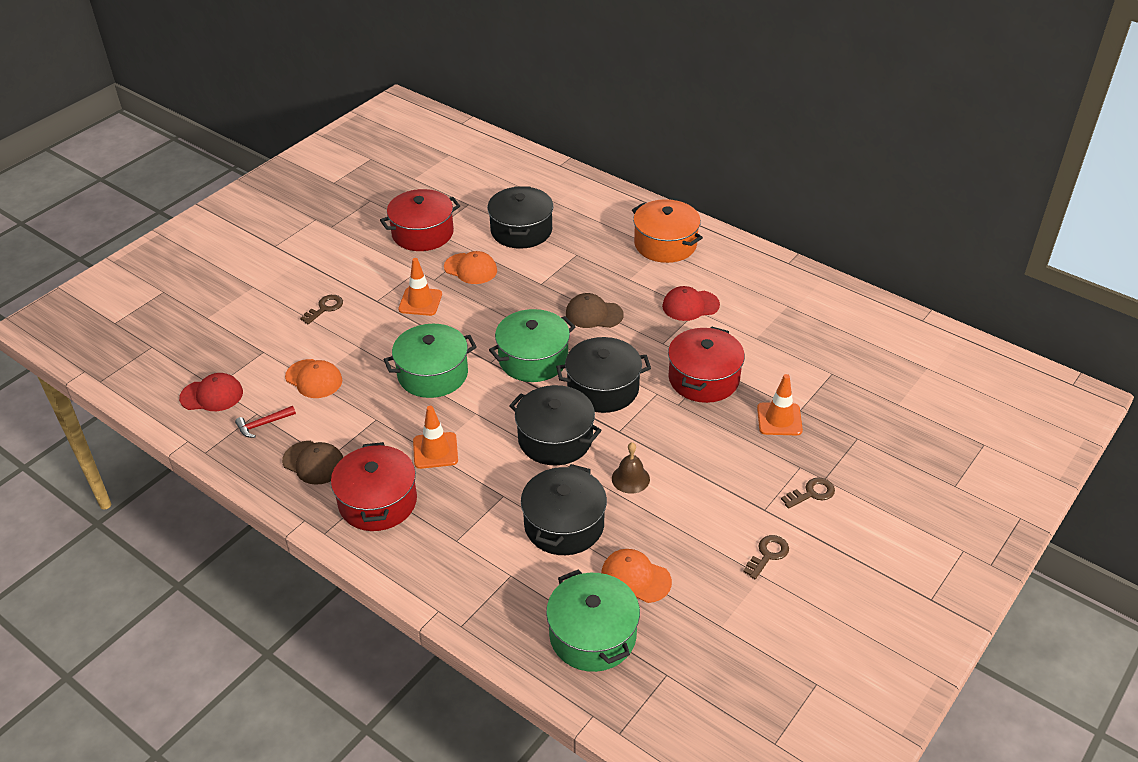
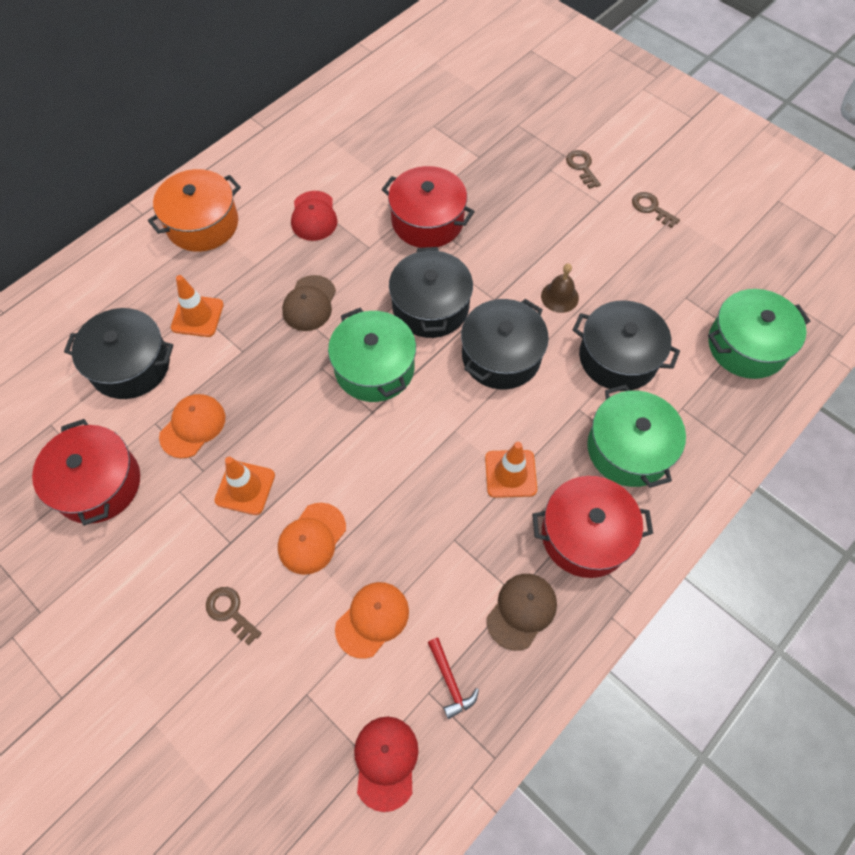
camera: 85 degrees left, 20 degrees up
green pot [384,324,477,398] -> green pot moved to [587,385,686,488]
orange cap [601,549,672,603] -> orange cap moved to [278,503,346,575]
orange traffic cone [757,374,803,435] -> orange traffic cone moved to [171,275,224,337]

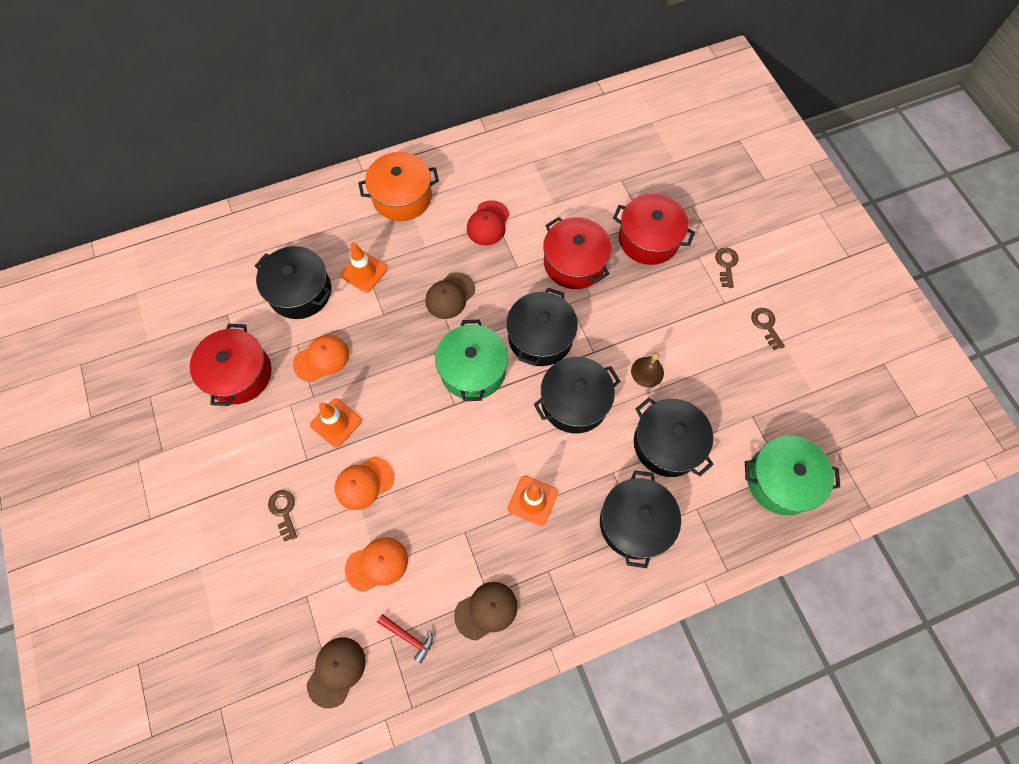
camera: 25 degrees right, 5 degrees up
red cap [354,717,418,812] -> brown cap [307,637,366,708]
red hammer [428,637,479,719] -> red hammer turned 60 degrees counterclockwise [377,614,433,663]
red pot [532,476,653,578] -> red pot moved to [613,194,695,265]
green pot [587,385,686,488] -> black pot [600,470,681,568]

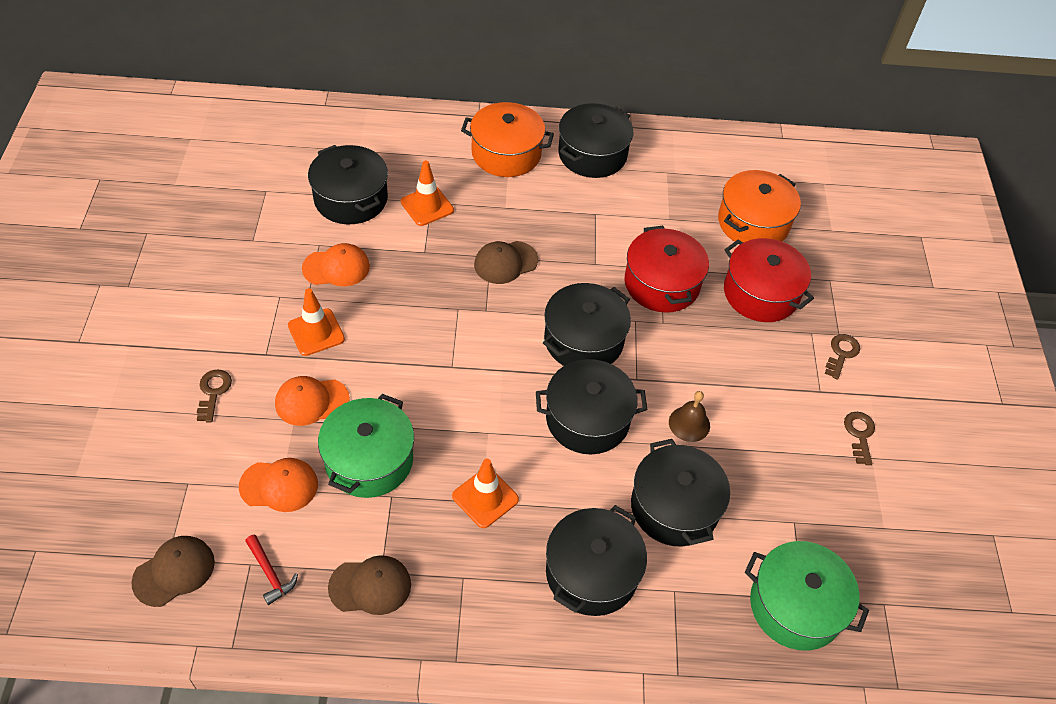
camera: 20 degrees right, 15 degrees down
red pot [190,324,272,406] -> none
green pot [435,320,508,401] -> green pot moved to [318,394,414,498]
red cap [467,200,509,246] -> none
none -> black pot [558,103,633,178]
none -> orange pot [718,170,801,243]

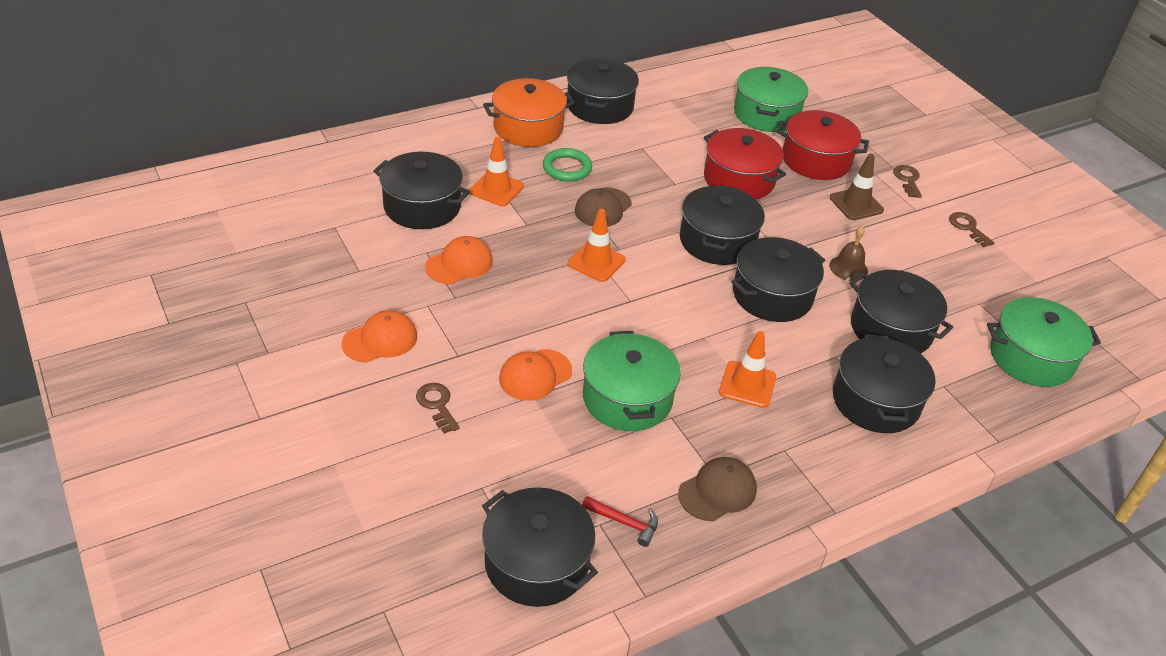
camera: 30 degrees left, 10 degrees down
brown cap [131,536,215,607] -> black pot [482,487,598,607]
orange cap [239,458,318,512] -> orange cap moved to [342,310,417,363]
orange traffic cone [288,288,345,356] -> orange traffic cone moved to [567,209,626,282]
orange pot [718,170,801,243] -> green pot [734,67,808,132]
none -> green ring [543,148,592,182]
none -> brown traffic cone [830,154,884,220]

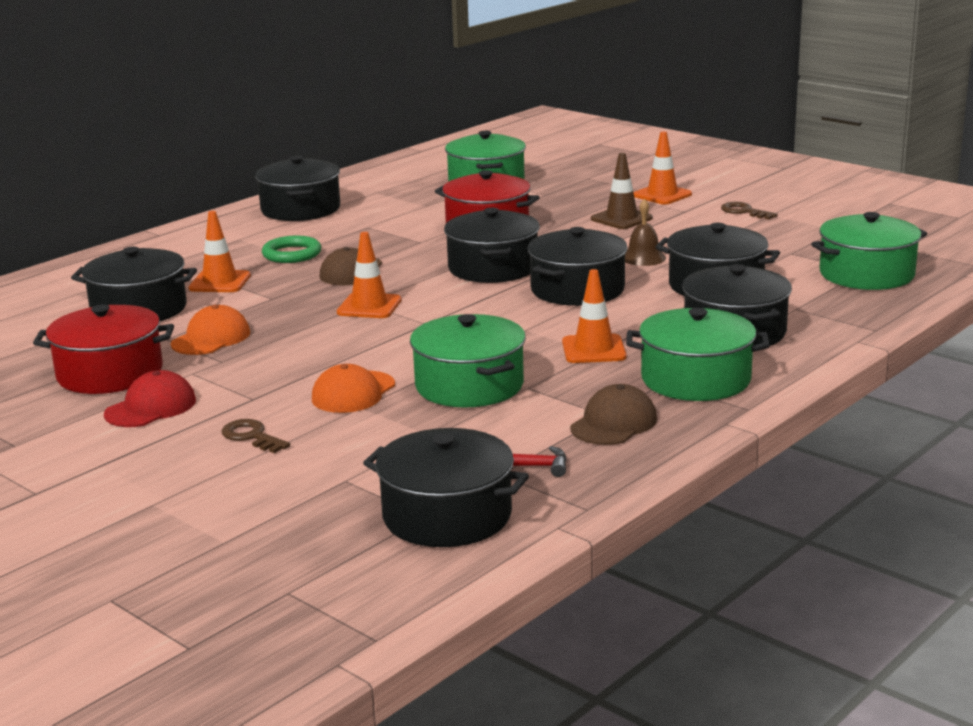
camera: 15 degrees left, 20 degrees down
orange cap [342,310,417,363] -> red cap [104,370,196,427]
orange pot [483,78,575,147] -> none
red pot [776,110,869,180] -> red pot moved to [33,304,174,394]
brown key [893,165,922,198] -> orange traffic cone [634,131,692,204]
none -> green pot [626,308,770,401]

